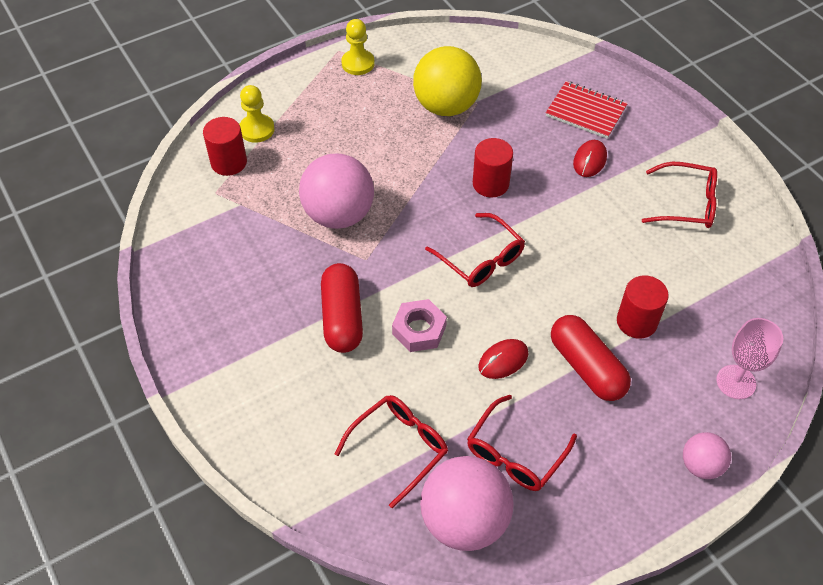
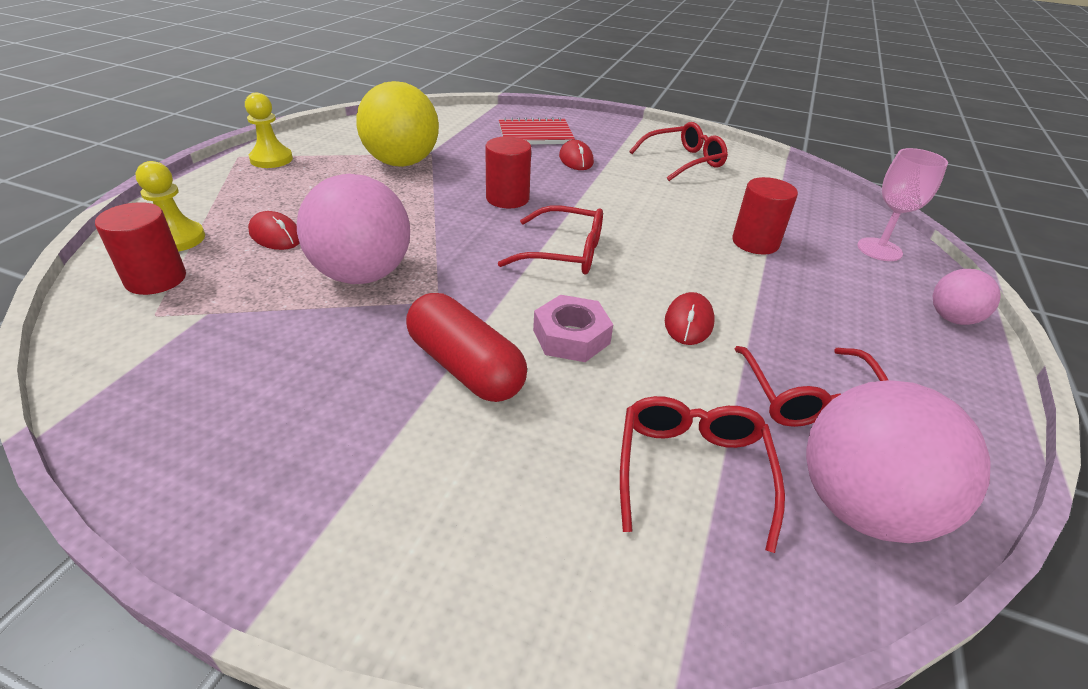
camera: 40 degrees left, 15 degrees down
red capsule [551,315,631,401] -> none
none -> red mouse [248,211,299,250]

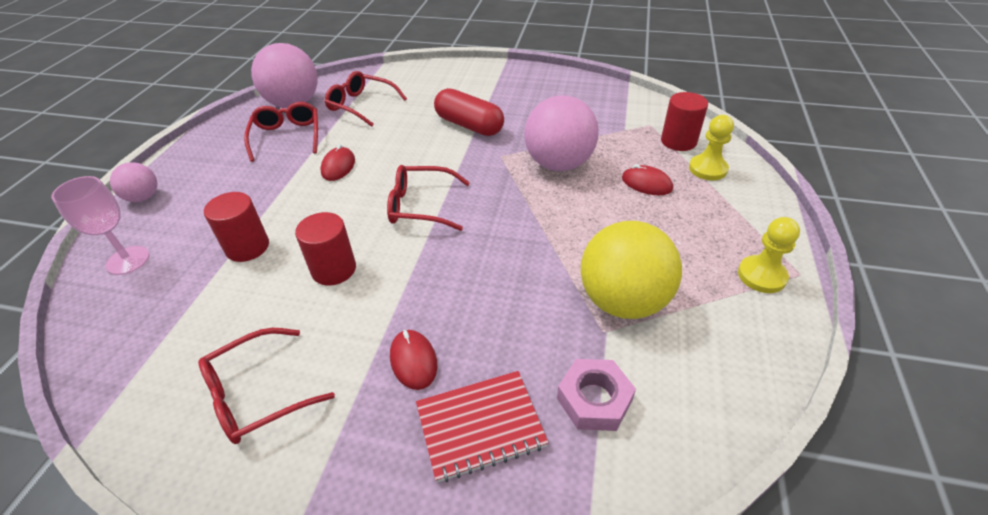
camera: 175 degrees right, 5 degrees up
red cylinder [485,136,531,208] -> red cylinder moved to [295,212,356,285]
pink nut [533,295,613,362] -> pink nut moved to [557,359,636,431]
red glasses [620,396,785,553] -> red glasses turned 120 degrees clockwise [325,71,407,127]

